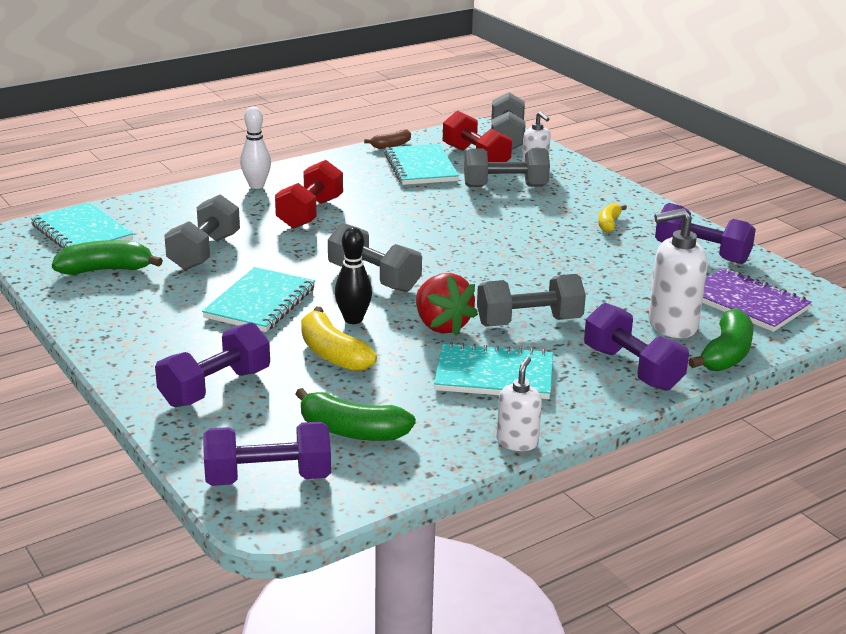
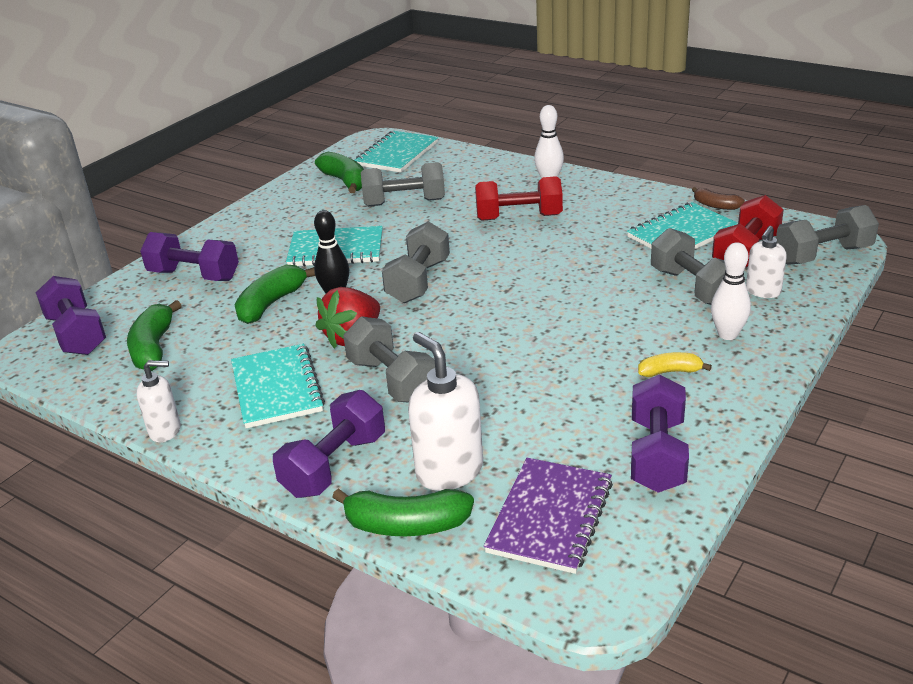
camera: 70 degrees right, 5 degrees up
yellow banana [301,307,377,371] -> green banana [235,265,315,324]
none -> white bowling pin [711,242,751,340]

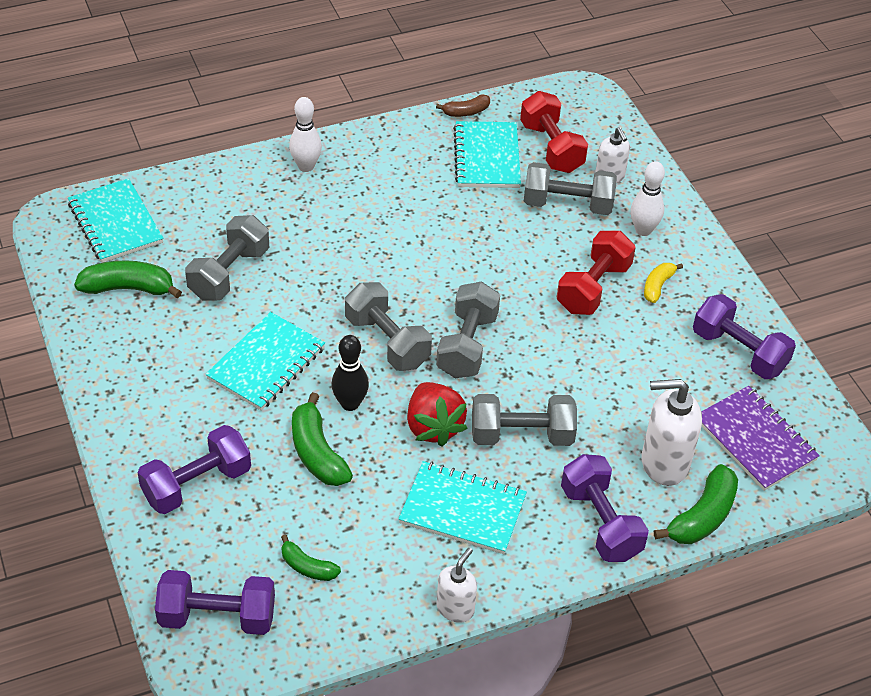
camera: 60 degrees left, 15 degrees up
green banana [127,300,182,371] -> green banana [281,534,341,581], size x0.60
red dumbbell [475,176,563,221] -> red dumbbell moved to [557,231,636,315]
grey dumbbell [776,205,879,265] -> grey dumbbell moved to [436,282,500,378]

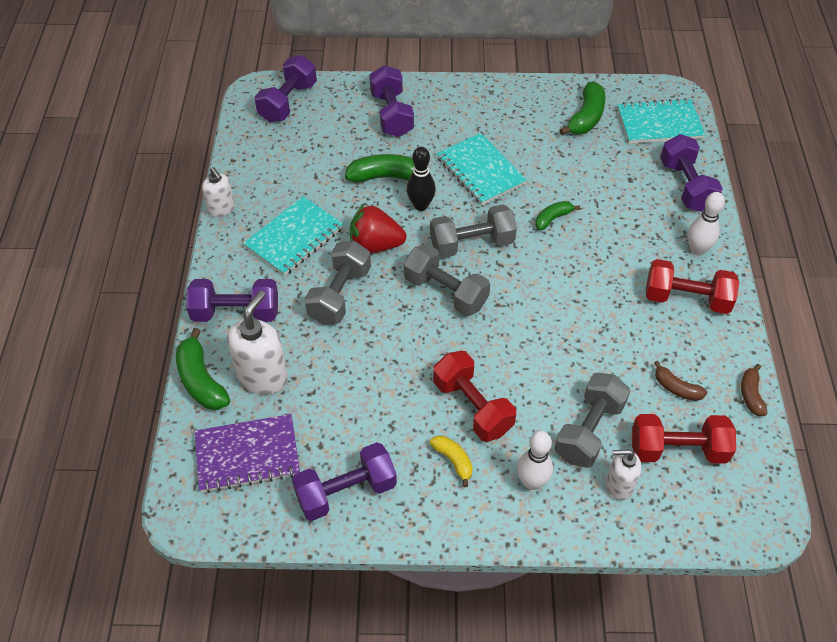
camera: 115 degrees right, 5 degrees up
grey dumbbell [185,215,269,300] -> none
green banana [281,534,341,581] -> green banana moved to [535,201,580,230]
turquoise notebook [453,121,521,188] -> brown banana [654,361,707,401]
none -> red dumbbell [646,259,739,314]
none -> purple dumbbell [660,134,723,212]

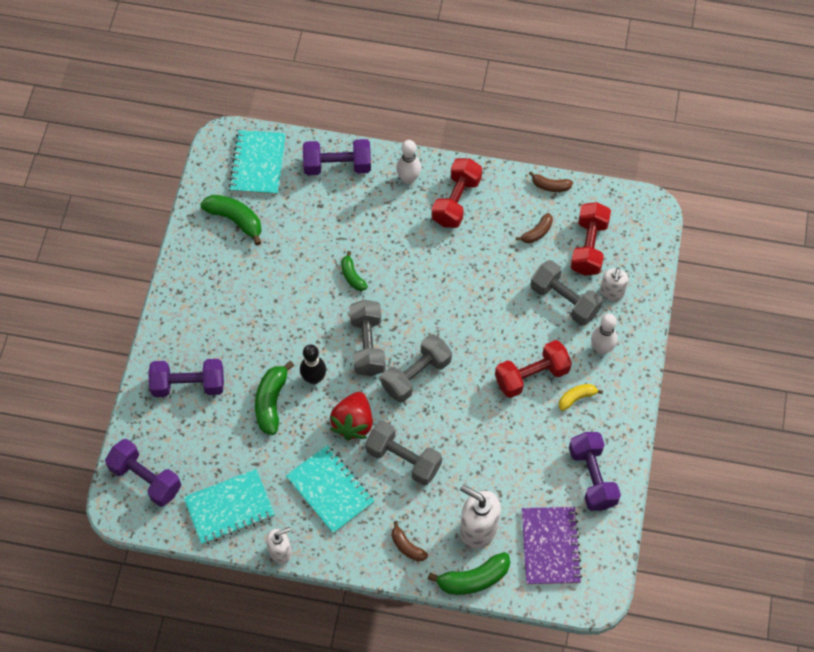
camera: 80 degrees left, 10 degrees up
purple dumbbell [186,279,278,322] -> brown banana [392,521,428,562]
turquoise notebook [437,133,527,205] -> turquoise notebook moved to [183,469,275,545]

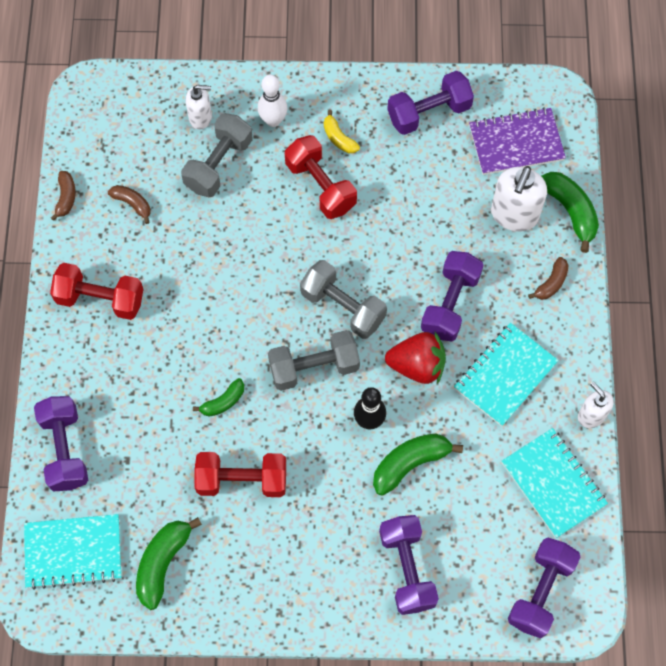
camera: 100 degrees left, 5 degrees up
green banana [255,361,294,435] -> green banana turned 150 degrees clockwise [373,433,463,495]
grey dumbbell [365,421,442,485] -> purple dumbbell [421,251,484,342]
white bowling pin [396,140,421,184] -> none
red dumbbell [571,202,611,276] -> red dumbbell moved to [195,452,286,497]

